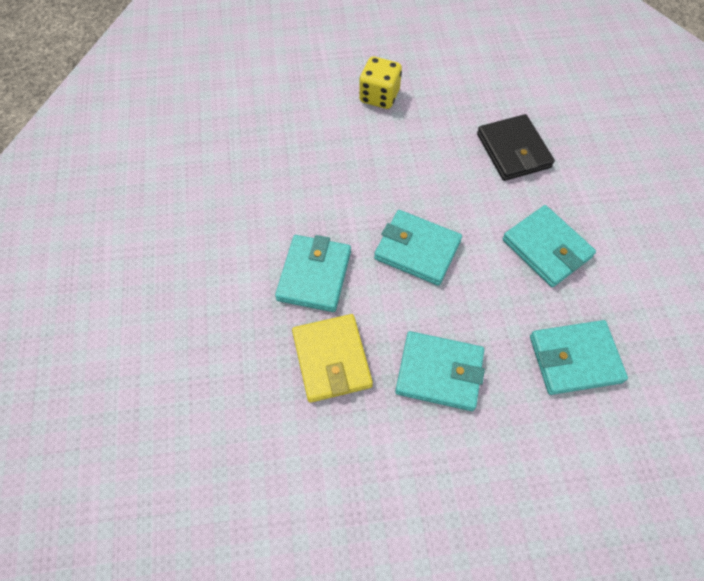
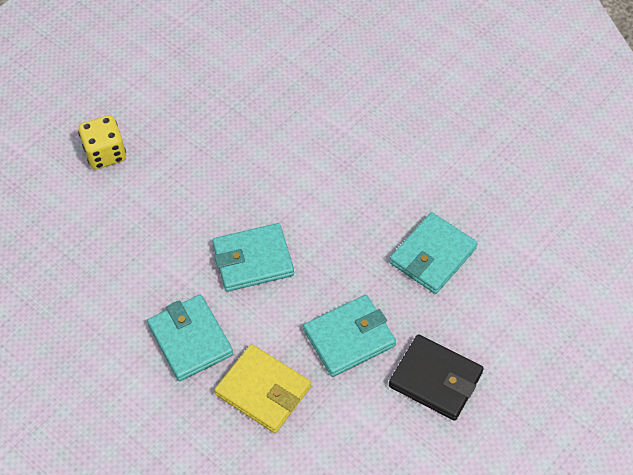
camera: 40 degrees left, 5 degrees down
black wallet [477,114,555,181] -> black wallet moved to [389,334,484,421]
turquoise wallet [502,205,596,287] -> none

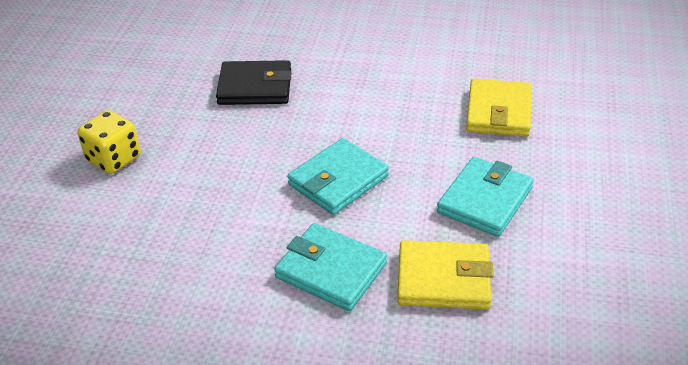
camera: 30 degrees left, 15 degrees down
black wallet [389,334,484,421] -> black wallet moved to [216,60,292,105]
turquoise wallet [390,212,478,294] -> yellow wallet [466,79,531,137]

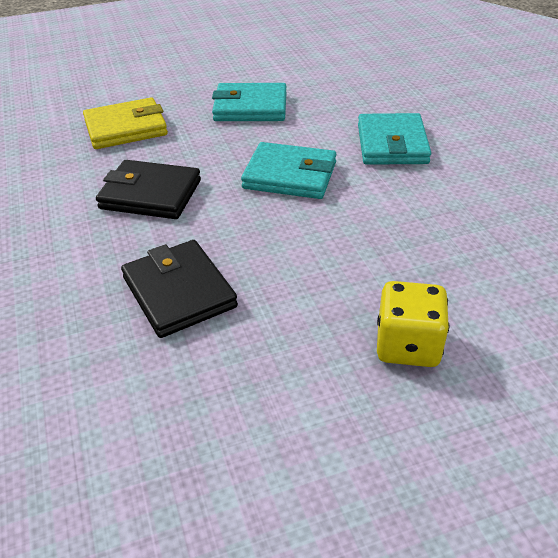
camera: 120 degrees left, 0 degrees up
yellow wallet [397,240,494,309] -> none
none -> black wallet [96,160,201,219]

